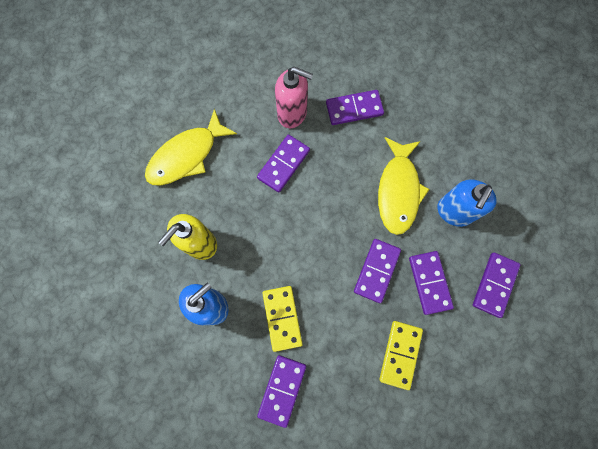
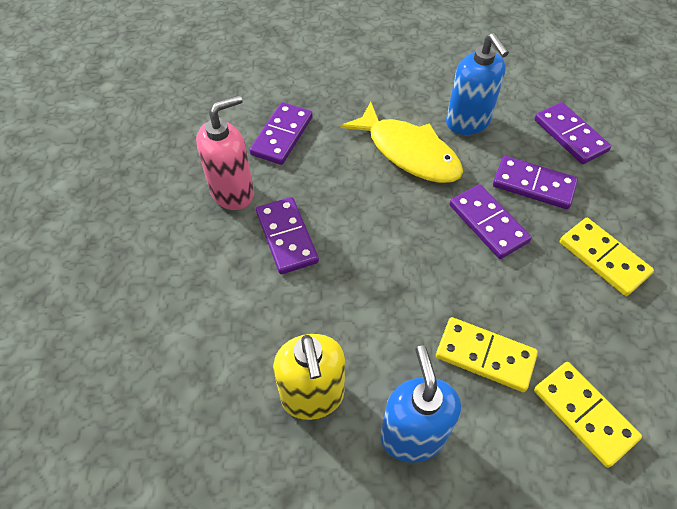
camera: 55 degrees left, 20 degrees down
yellow fish [145,108,237,186] -> none
purple domino [257,355,306,428] -> yellow domino [534,362,642,468]

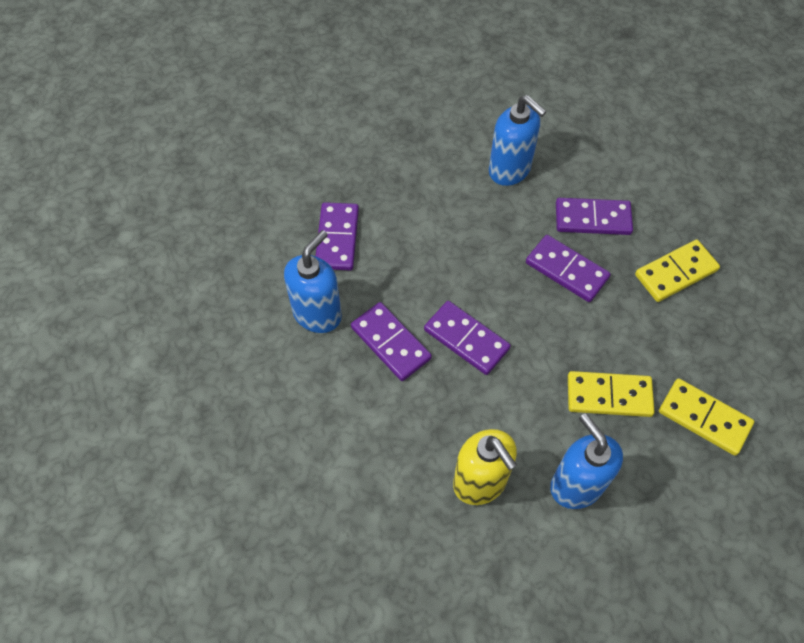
camera: 20 degrees left, 5 degrees up
pink soap dispenser [196,95,254,210] -> blue soap dispenser [284,230,342,333]
yellow fish [340,101,463,183] -> none
purple domino [534,102,611,164] -> purple domino moved to [424,301,511,375]
yellow domino [560,218,654,296] -> yellow domino turned 60 degrees counterclockwise [635,239,720,302]

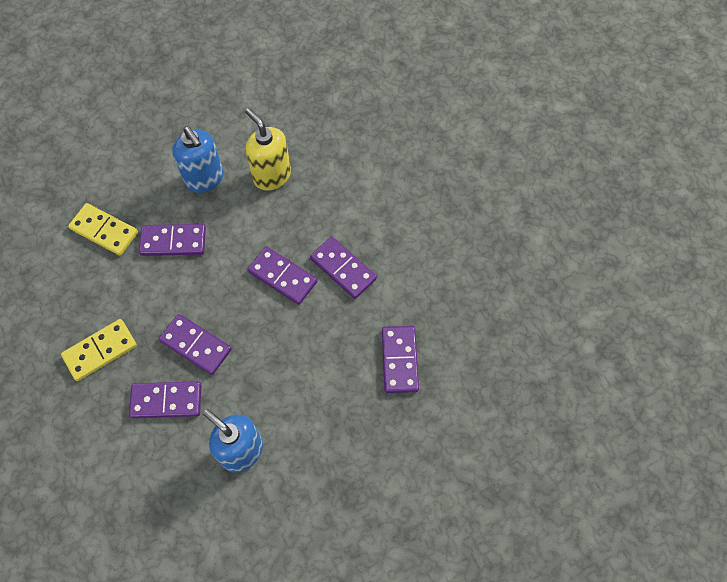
camera: 175 degrees right, 5 degrees up
blue soap dispenser [284,230,342,333] -> none
yellow domino [568,371,655,417] -> purple domino [139,224,206,256]

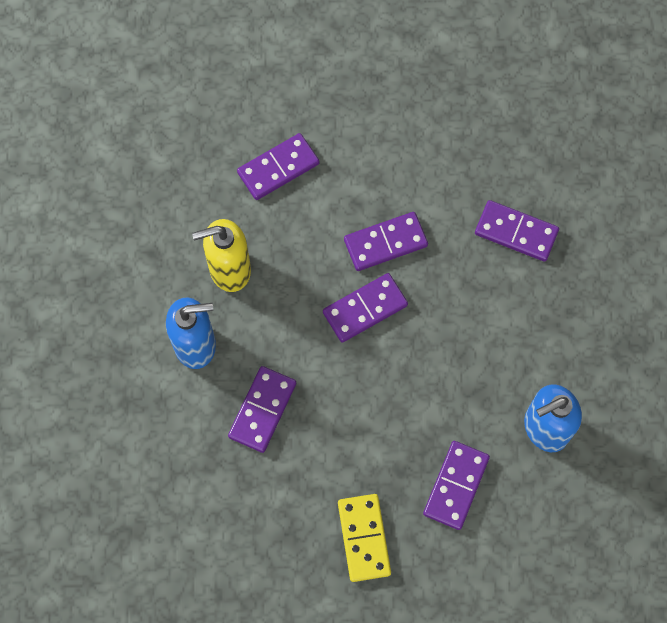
camera: 65 degrees left, 5 degrees up
yellow domino [68,203,138,256] -> none
purple domino [159,314,232,375] -> purple domino moved to [237,133,319,200]

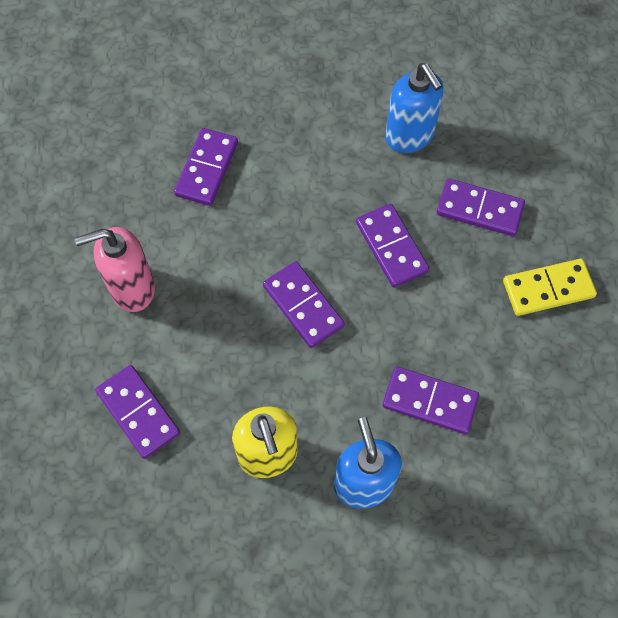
camera: 95 degrees left, 5 degrees down
purple domino [344,212,428,271] -> purple domino moved to [356,204,429,288]
none -> pink soap dispenser [75,227,155,312]

